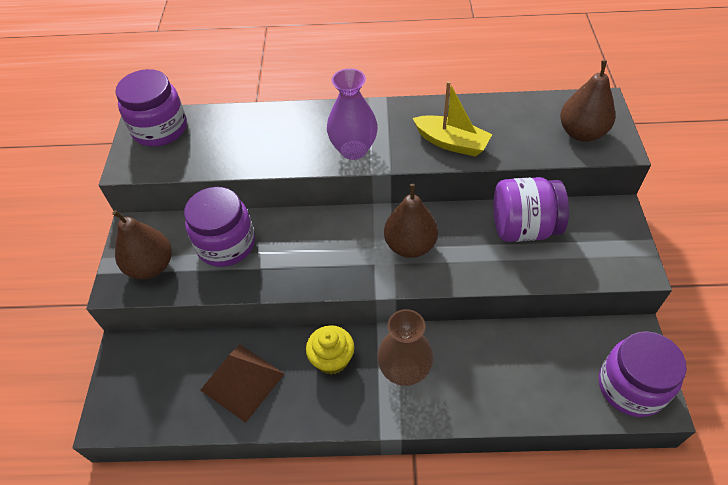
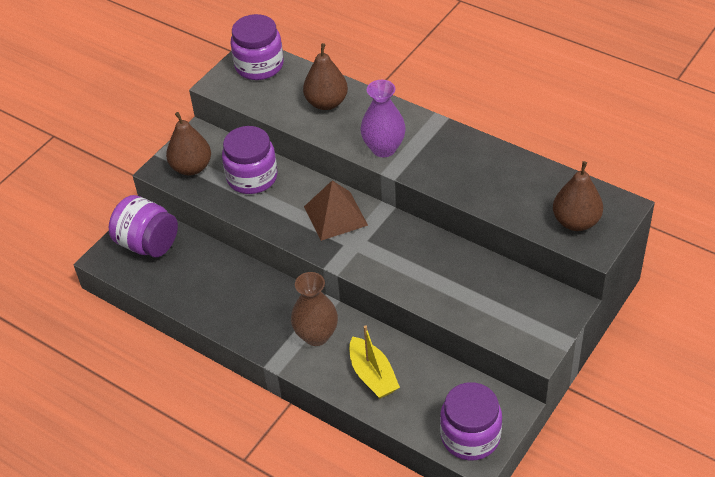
camera: 35 degrees right, 5 degrees down
brown pyramid [200,345,284,423] -> brown pyramid moved to [304,180,368,241]
yellow cupcake [306,325,354,375] -> none
brown pear [384,184,438,258] -> brown pear moved to [303,43,348,110]
yellow boat [413,81,492,157] -> yellow boat moved to [349,325,400,398]
purple jar [494,177,569,242] -> purple jar moved to [109,195,178,257]

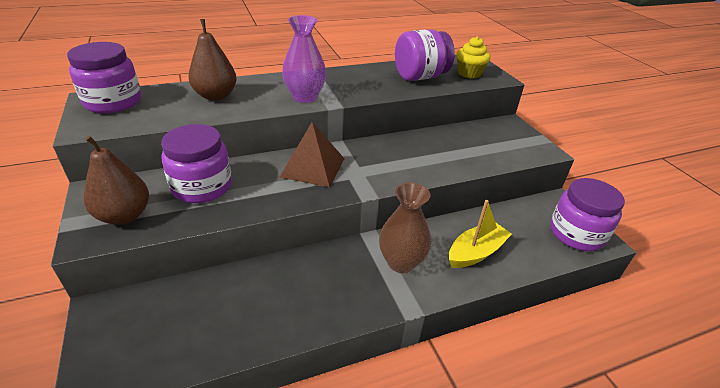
camera: 60 degrees left, 10 degrees down
purple jar [109,195,178,257] -> purple jar moved to [395,29,455,81]
yellow boat [349,325,400,398] -> yellow boat turned 45 degrees counterclockwise [449,200,512,268]
brown pear [553,161,603,231] -> yellow cupcake [457,36,491,79]

